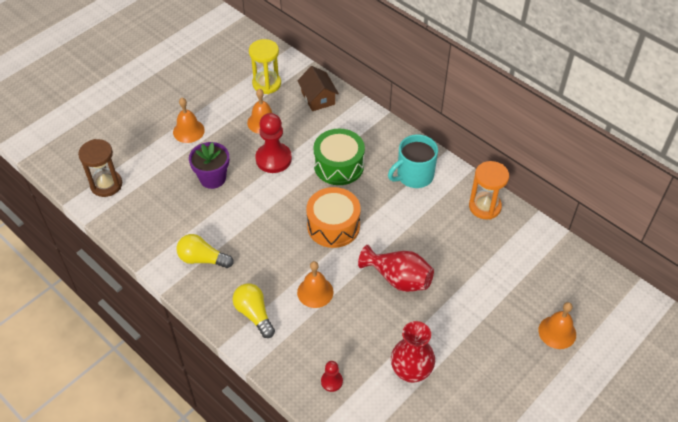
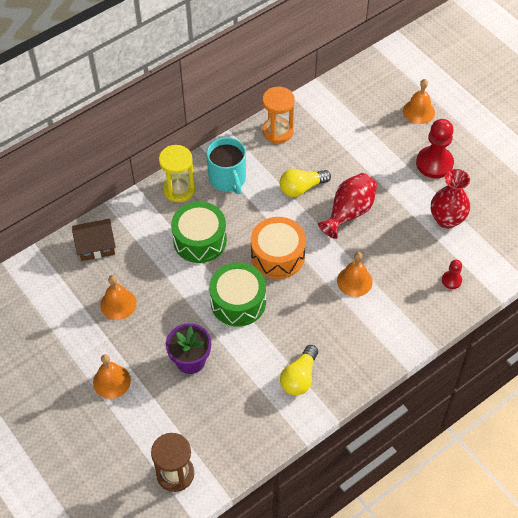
camera: 80 degrees left, 5 degrees up
yellow light bulb [233,283,275,338] -> yellow light bulb moved to [280,169,331,197]
yellow hourglass [249,39,281,94] -> yellow hourglass moved to [159,145,195,202]
red pawn [255,113,292,173] -> red pawn moved to [416,119,454,178]
none -> green drum [209,262,266,327]

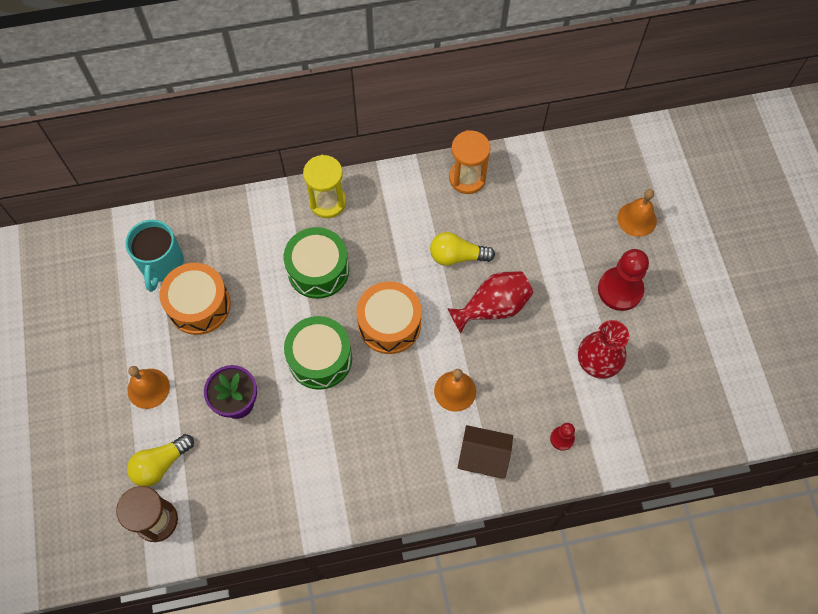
camera: 25 degrees right, 10 degrees up
brown house [72,219,116,261] -> brown house moved to [458,425,513,479]
orange bell [100,275,137,320] -> orange drum [159,263,231,335]
turquoise mug [206,137,246,194] -> turquoise mug moved to [126,220,184,292]
yellow light bulb [280,345,318,396] -> yellow light bulb moved to [127,434,194,487]

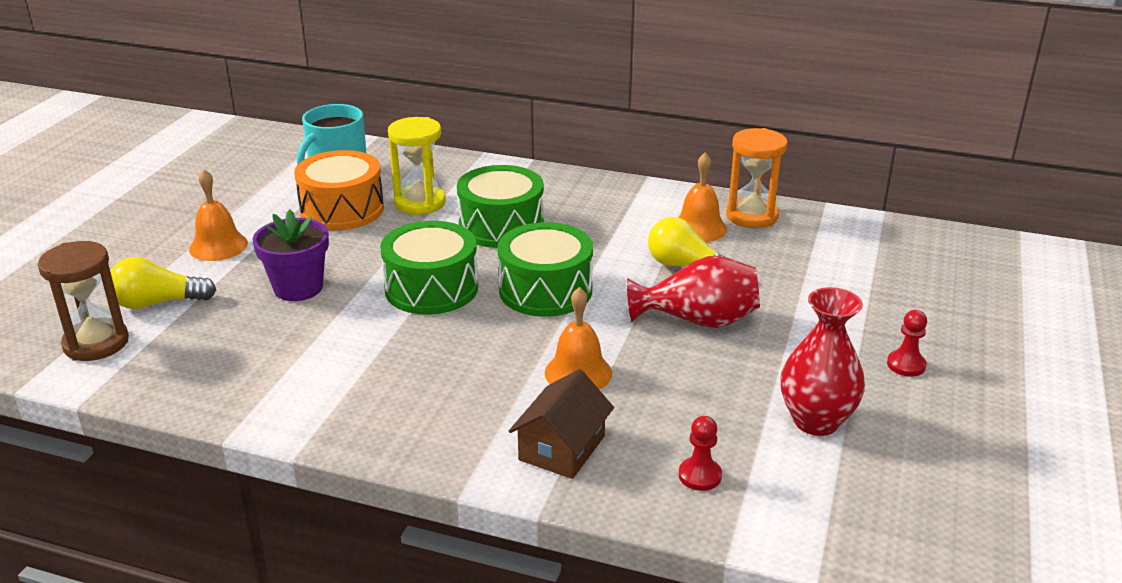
camera: 30 degrees right, 35 degrees down
yellow hourglass [303,155,346,218] -> yellow hourglass moved to [388,117,446,215]
orange drum [356,281,422,354] -> green drum [497,222,593,317]
brown house [458,425,513,479] -> brown house turned 75 degrees clockwise [509,369,614,479]
red pawn [598,249,649,311] -> red pawn [887,310,927,377], size x0.50
orange bell [618,189,657,237] -> orange bell moved to [678,152,727,242]

